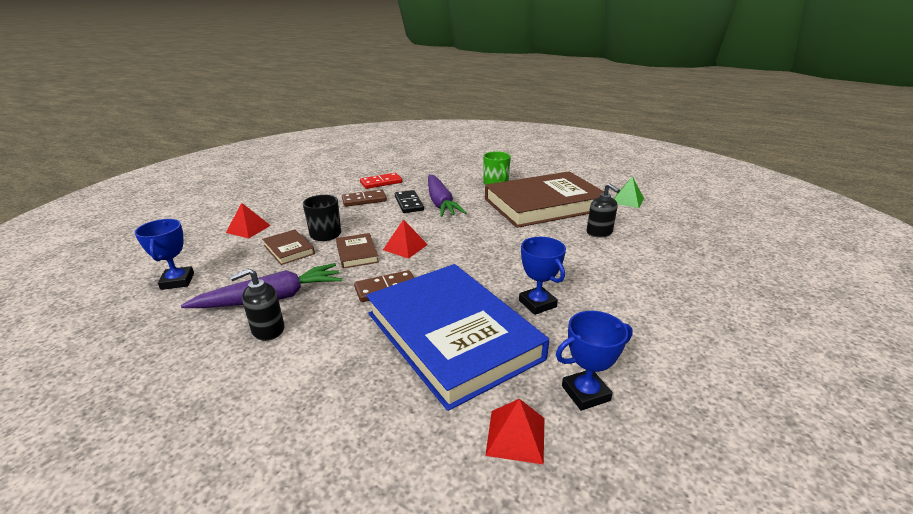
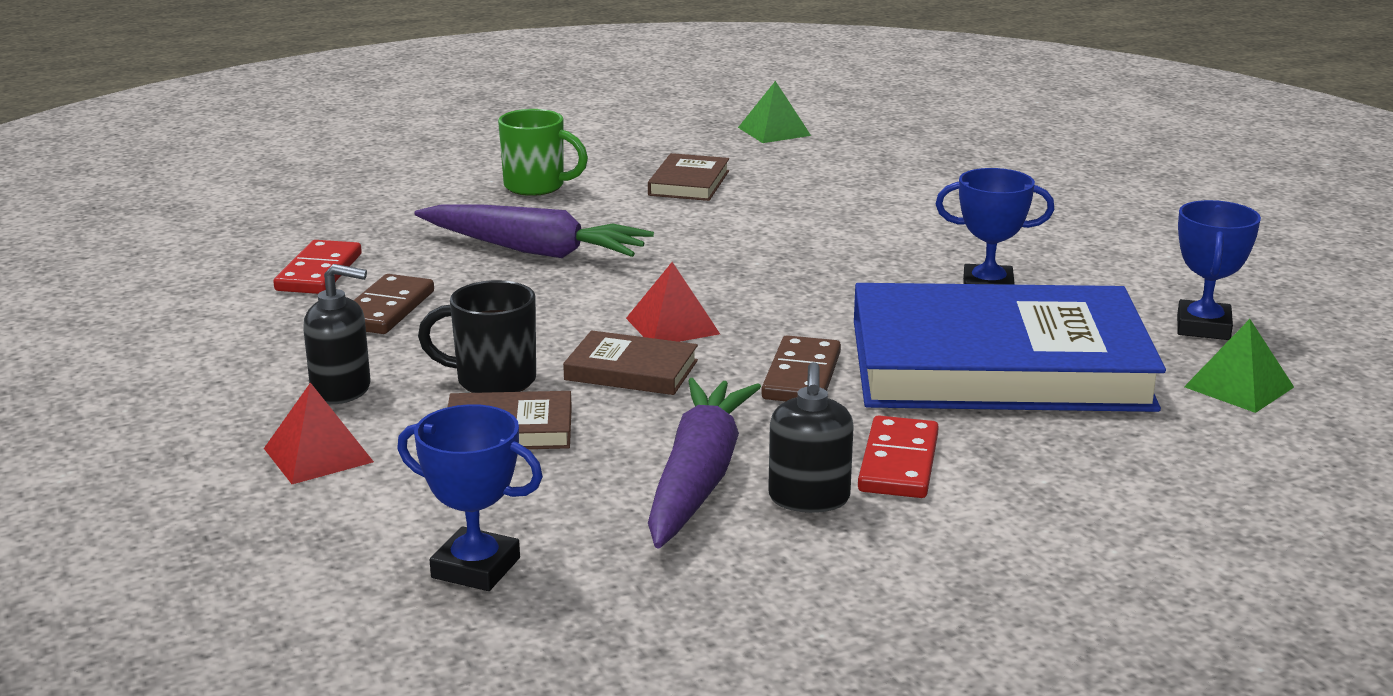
camera: 55 degrees left, 5 degrees down
black domino [395,190,424,213] -> none
brown book [485,171,604,228] -> brown book [648,153,729,201], size x0.41
red pyramid [485,399,544,465] -> green pyramid [1184,319,1294,413]
black soap dispenser [587,183,620,238] -> black soap dispenser moved to [303,264,370,404]
none -> red domino [858,415,939,498]

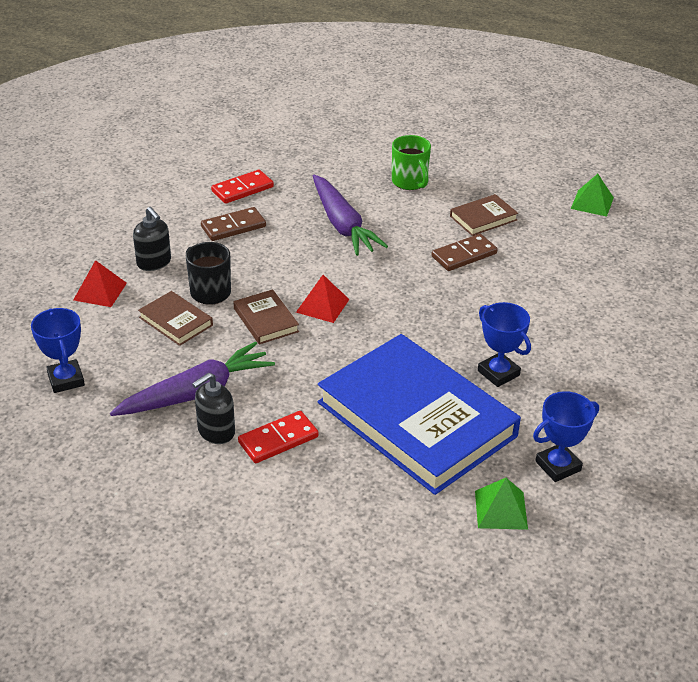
camera: 45 degrees right, 15 degrees up
brown domino [762,335,841,401] -> brown domino moved to [432,234,498,271]

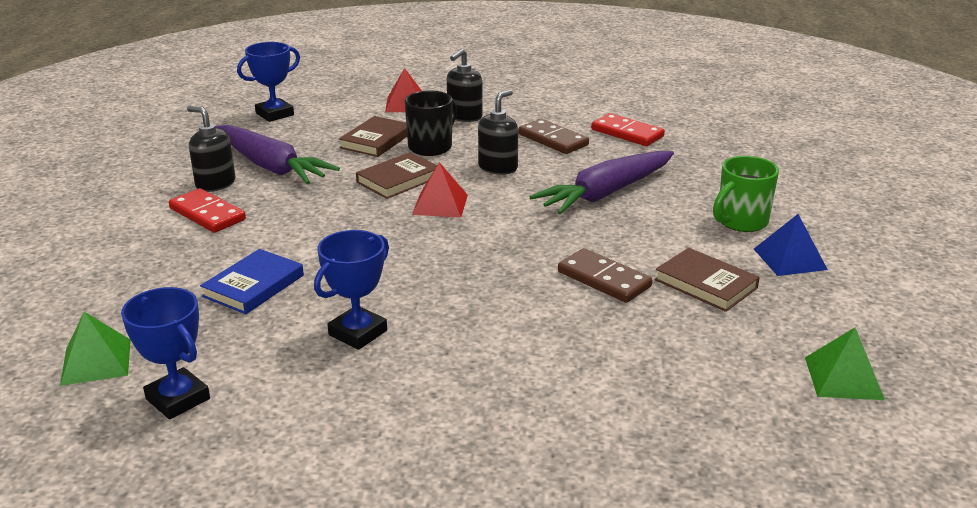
camera: 75 degrees right, 10 degrees down
blue book [318,334,521,495] -> blue book [200,249,304,314], size x0.41
none -> black soap dispenser [478,90,518,175]
none -> blue pyramid [754,214,828,276]

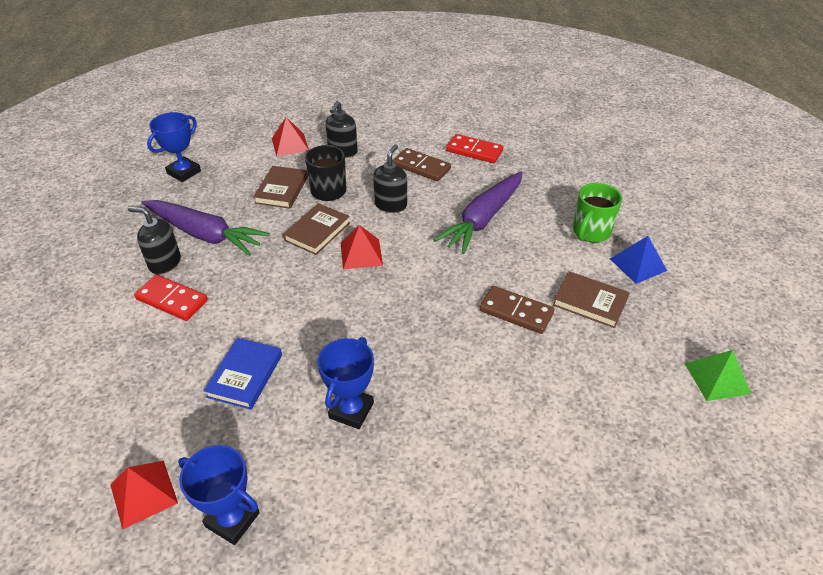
camera: 15 degrees left, 15 degrees up
green pyramid [60,312,131,386] -> red pyramid [110,461,178,529]

